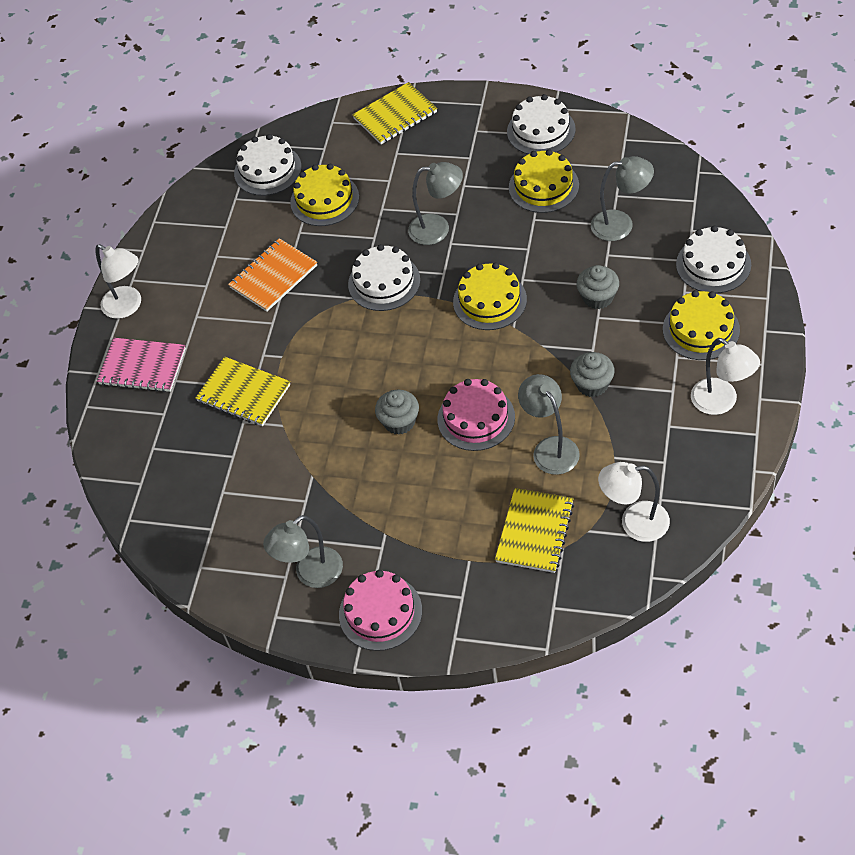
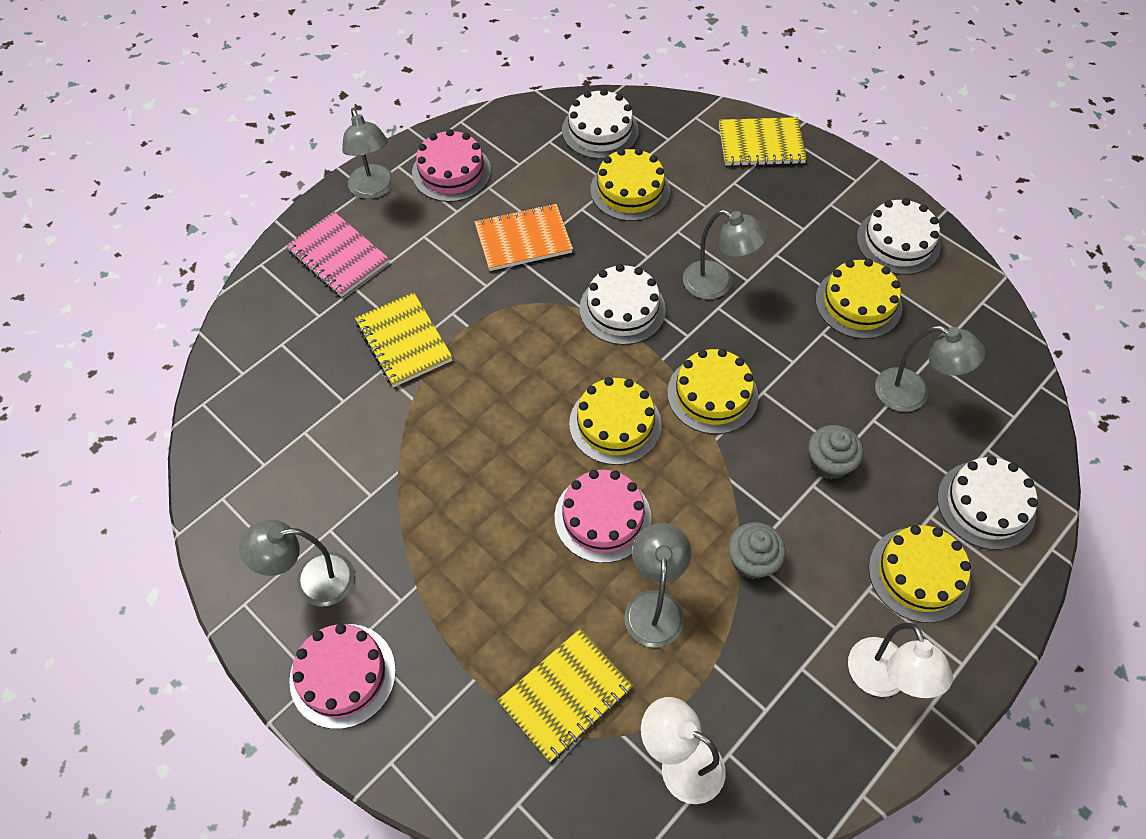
camera: 25 degrees right, 5 degrees up
white lamp [95,244,141,319] -> grey lamp [342,108,394,199]
grey cupcake [375,390,419,435] -> none
none -> pink cake [412,129,491,202]
none -> yellow cake [569,377,661,465]

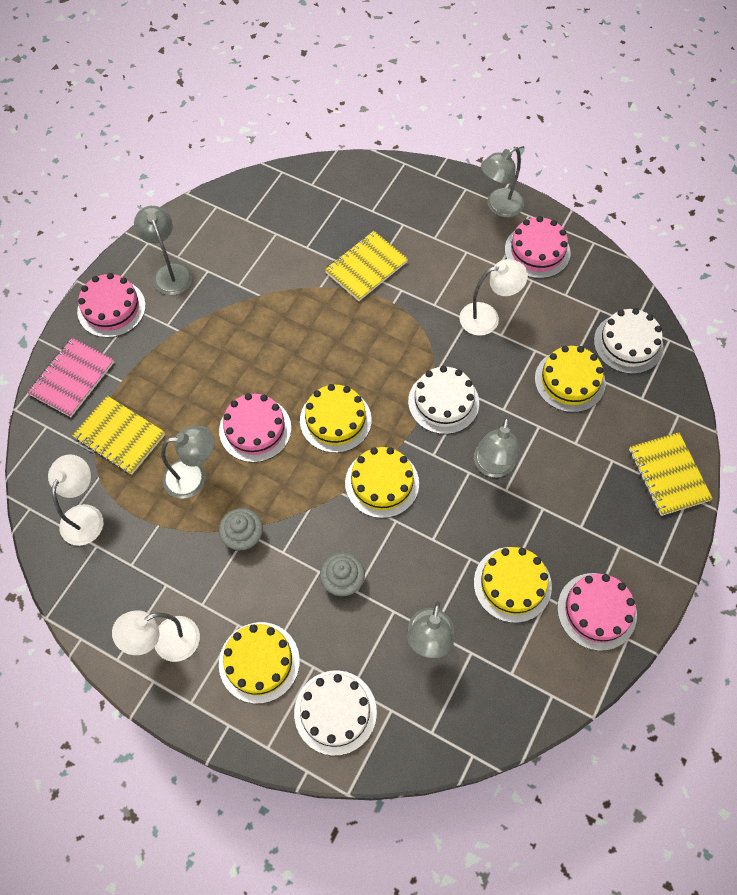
camera: 75 degrees right, 5 degrees up
pink notebook [286,212,389,297] -> pink notebook moved to [27,338,114,417]
orange notebook [475,203,573,271] -> white lamp [459,259,528,336]
white cake [857,198,941,275] -> pink cake [557,573,637,651]

